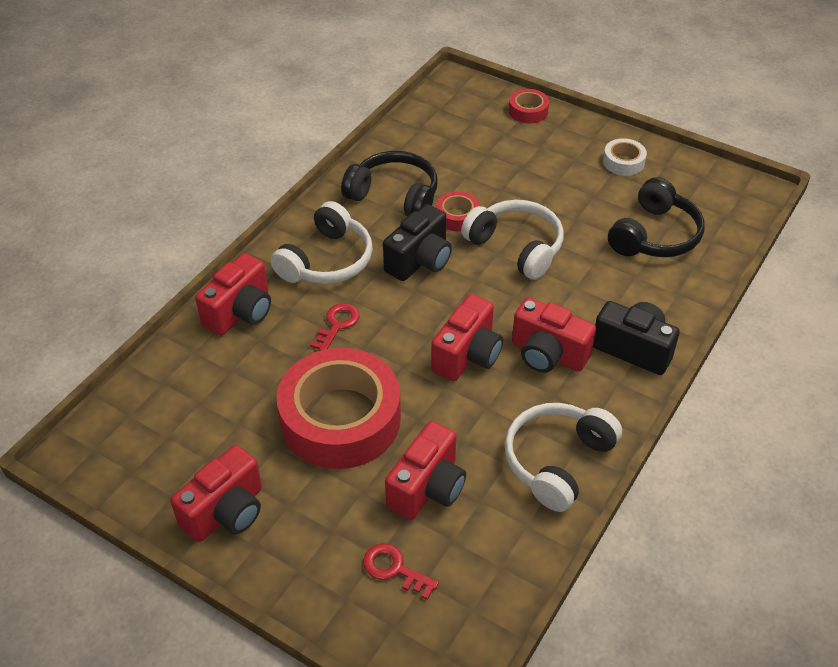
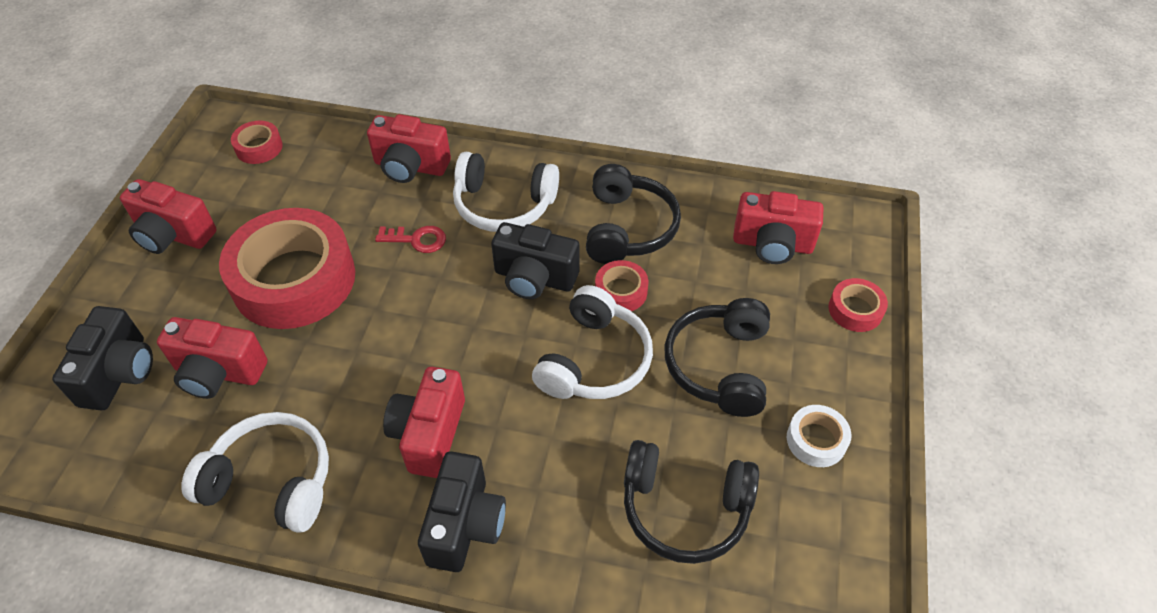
camera: 70 degrees right, 5 degrees up
red key [363,543,439,600] -> black camera [52,306,153,411]
red camera [431,294,503,381] -> red camera moved to [733,191,824,264]
none -> red tape [231,121,283,164]
none -> black headphones [664,298,770,417]

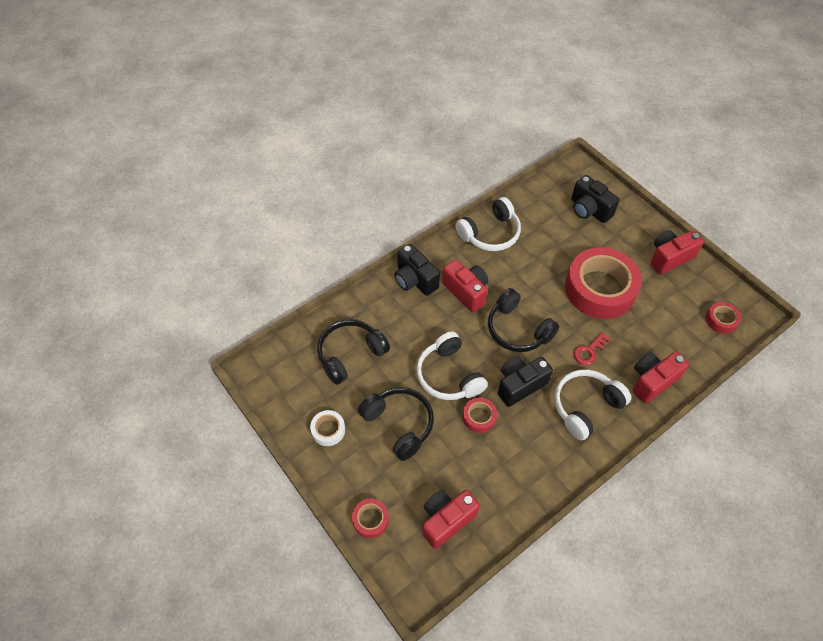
camera: 130 degrees right, 5 degrees up
red camera [157,317,267,399] -> none
black headphones [586,164,681,264] -> black headphones moved to [488,288,560,352]

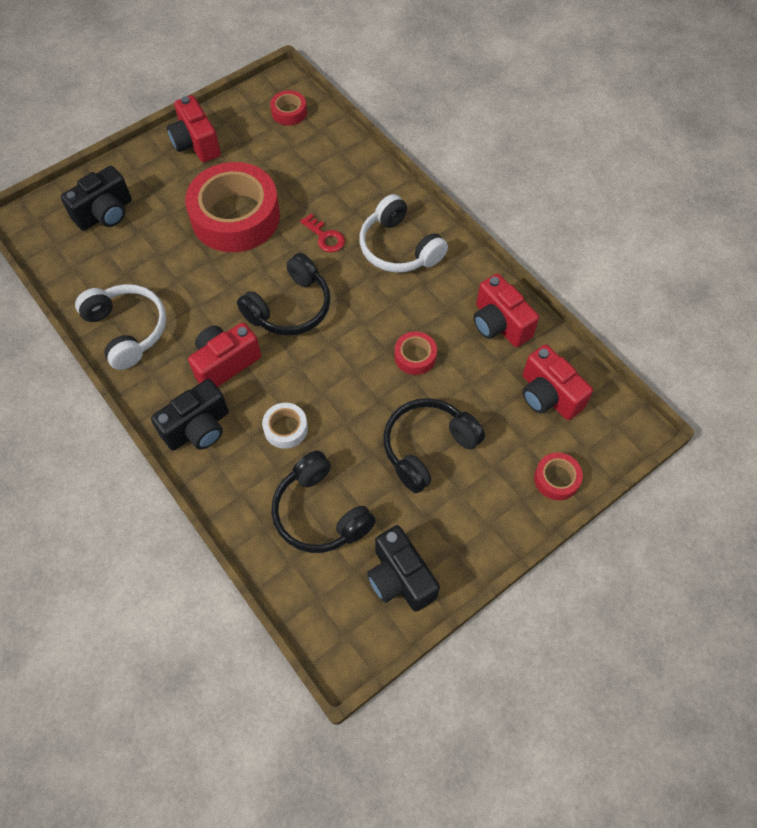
camera: 90 degrees left, 5 degrees up
white tape [310,410,345,446] -> white tape moved to [262,403,308,449]
white headphones [416,331,488,400] -> none
black camera [498,356,553,407] -> black camera moved to [367,525,440,612]
red camera [633,351,689,403] -> red camera moved to [473,274,539,347]

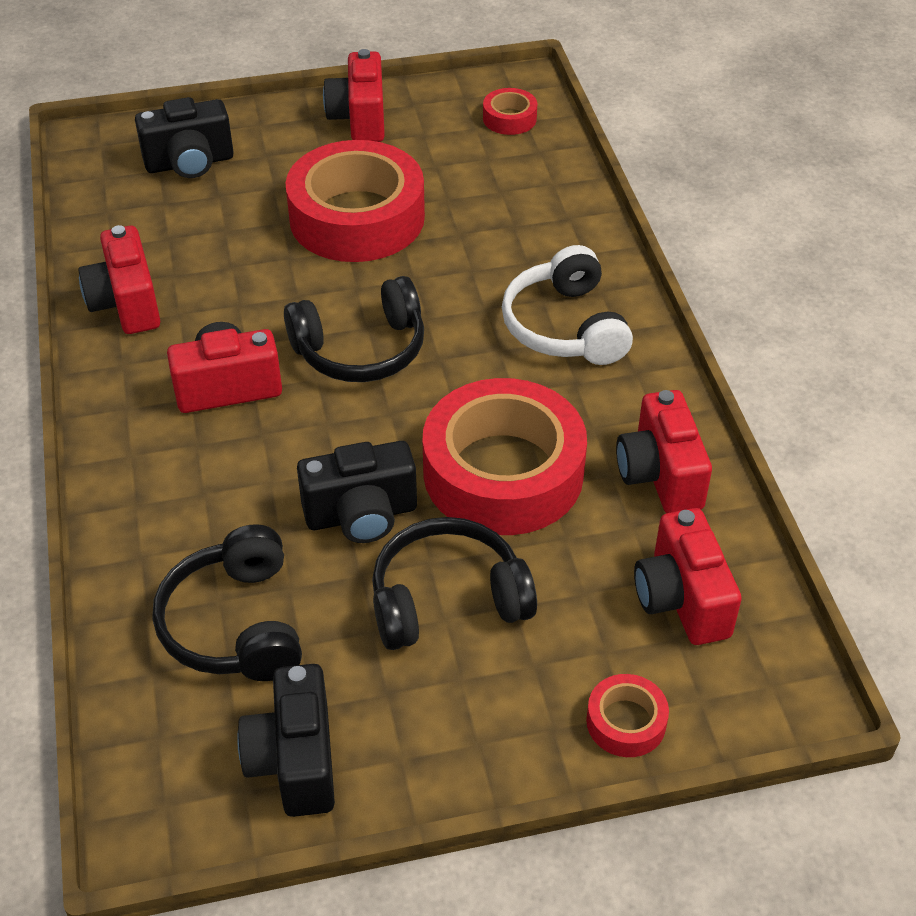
camera: 25 degrees right, 15 degrees down
white headphones [75,284,166,370] -> red camera [78,225,160,334]
black camera [151,379,229,451] -> black camera moved to [297,441,417,543]
white tape [262,403,308,449] -> none
red key [300,214,345,252] -> none
red tape [394,332,437,375] -> red tape [423,378,587,535], size x2.32

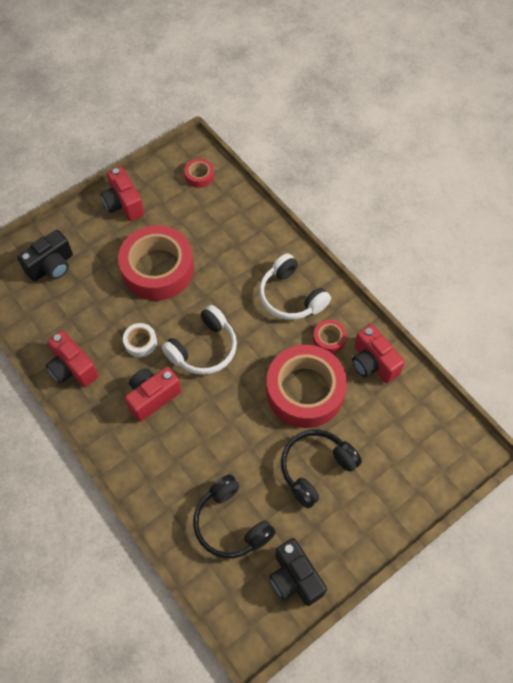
camera: 25 degrees left, 15 degrees up
black headphones [284,276,424,382] -> white headphones [162,305,237,375]
black camera [297,441,417,543] -> none
red tape [586,674,669,757] -> red tape moved to [313,320,347,354]
red camera [634,508,742,645] -> none
none -> white tape [123,323,157,357]

